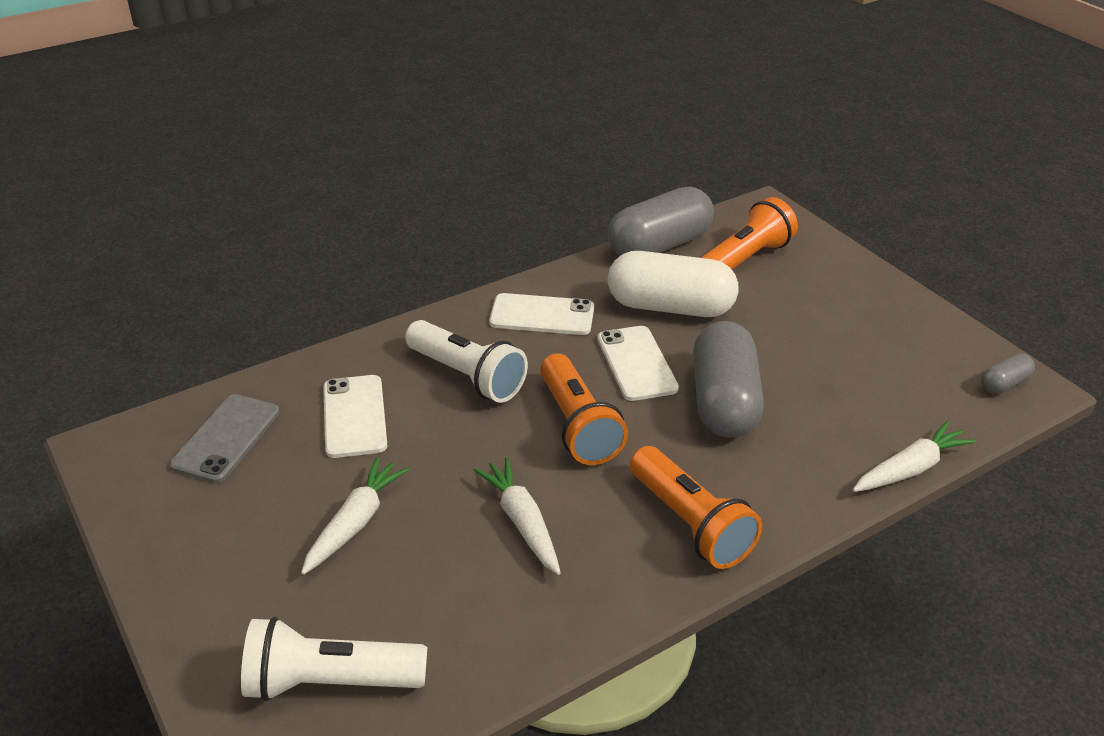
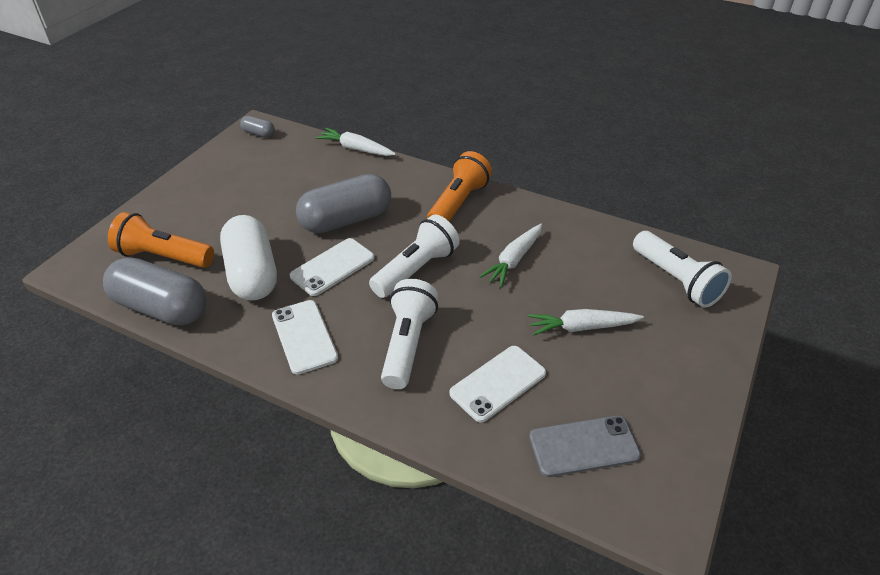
camera: 120 degrees left, 5 degrees up
orange flashlight [540,353,628,465] -> white flashlight [369,215,460,298]

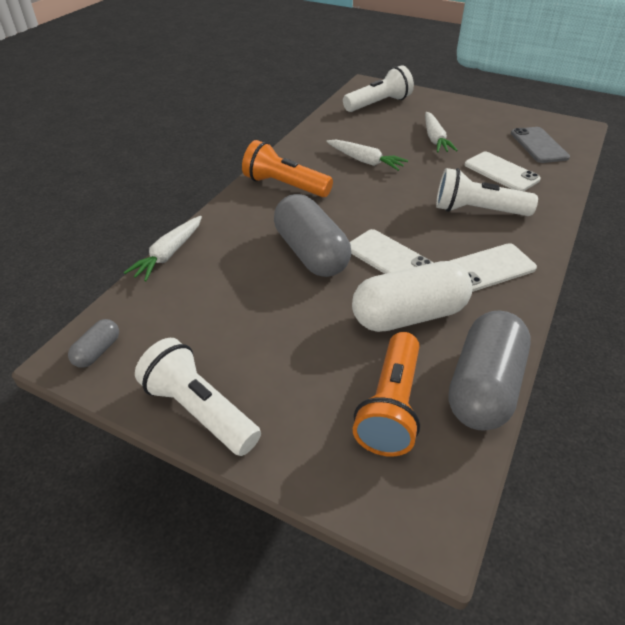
camera: 90 degrees left, 0 degrees up
white flashlight [369,215,460,298] -> white flashlight moved to [135,338,261,456]

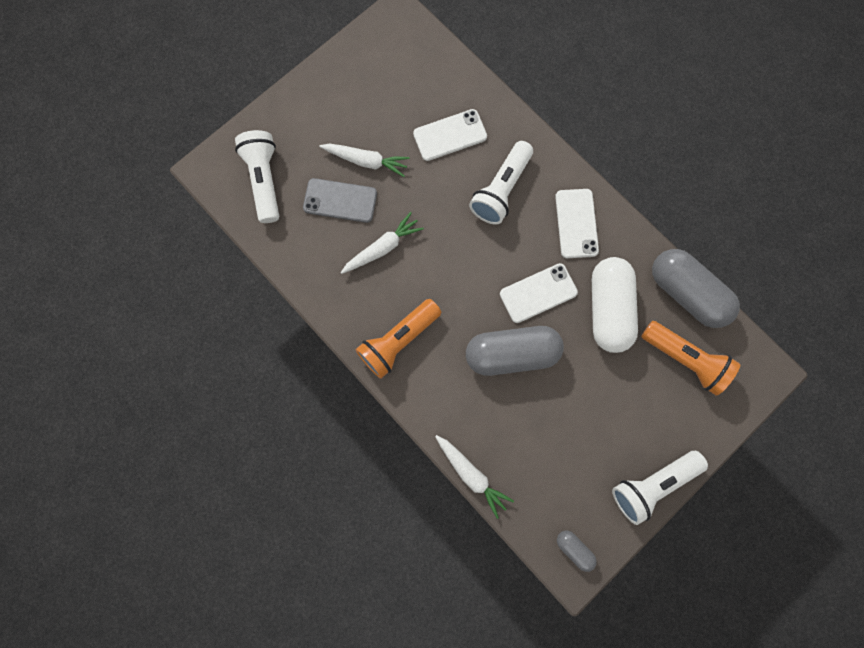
camera: 70 degrees left, 35 degrees up
grey phone [511,127,570,163] -> grey phone moved to [303,178,377,223]

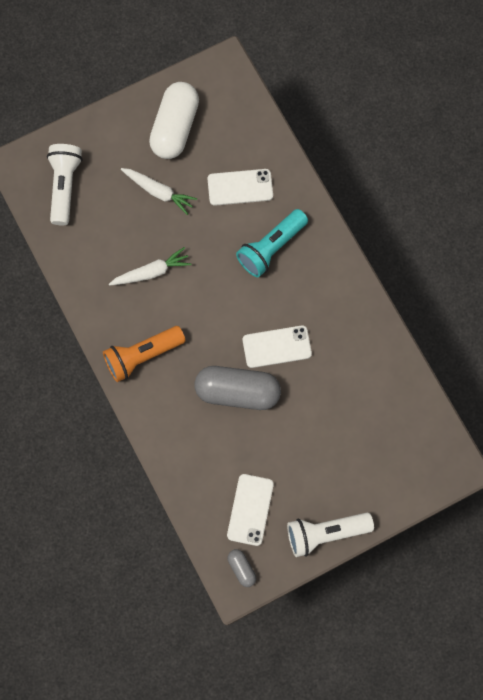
camera: 15 degrees right, 5 degrees down
grey phone [303,178,377,223] -> none
white carrot [435,435,514,519] -> none
white flashlight [469,141,533,225] -> turquoise flashlight [236,209,308,277]
white phone [555,189,599,258] -> white phone moved to [227,474,274,546]
white capsule [592,257,638,353] -> white capsule moved to [149,82,199,159]
orange flashlight [641,321,740,396] -> none
grey capsule [652,249,740,328] -> none

